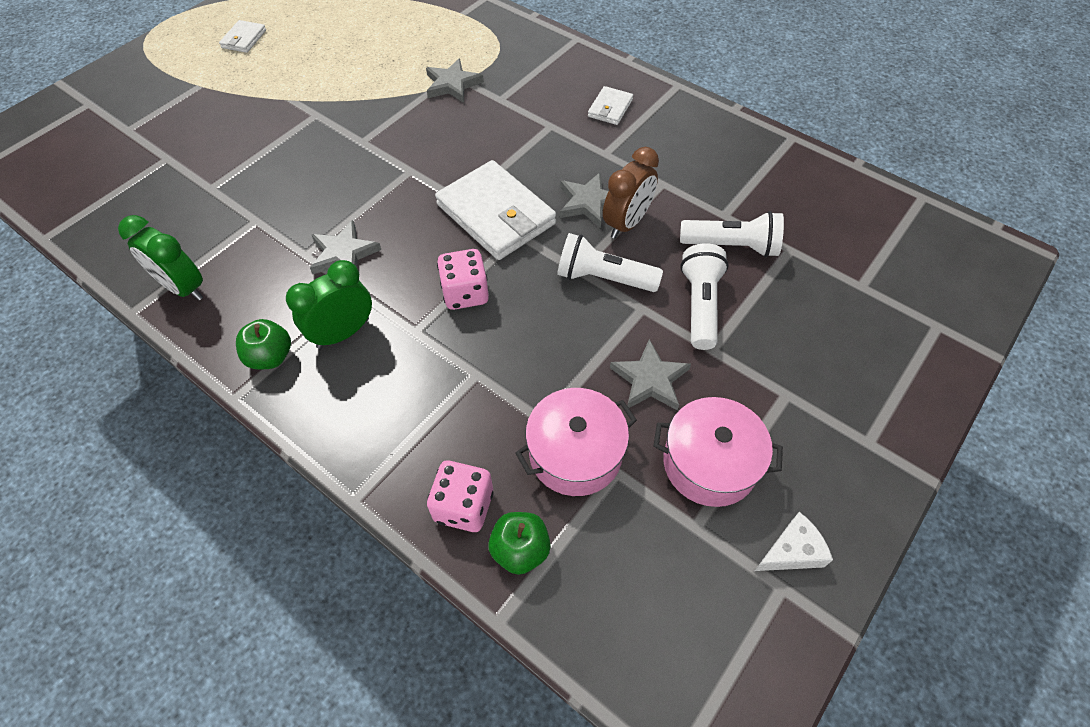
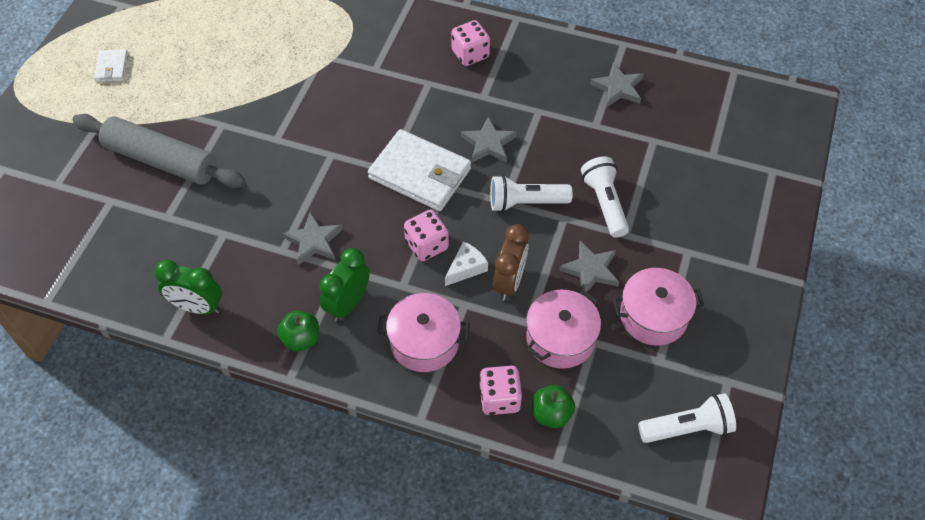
camera: 20 degrees left, 0 degrees up
grey star [426,58,484,103] -> grey star moved to [590,62,644,107]
white wallet [588,86,633,125] -> pink dice [451,20,490,66]
brown clock [603,147,659,239] -> brown clock moved to [493,224,529,300]
white flashlight [680,211,784,257] -> white flashlight moved to [638,393,736,443]
white cheese [755,512,833,571] -> white cheese moved to [445,241,488,286]
none -> grey rolling pin [73,114,245,188]
none -> pink pot [377,293,470,372]

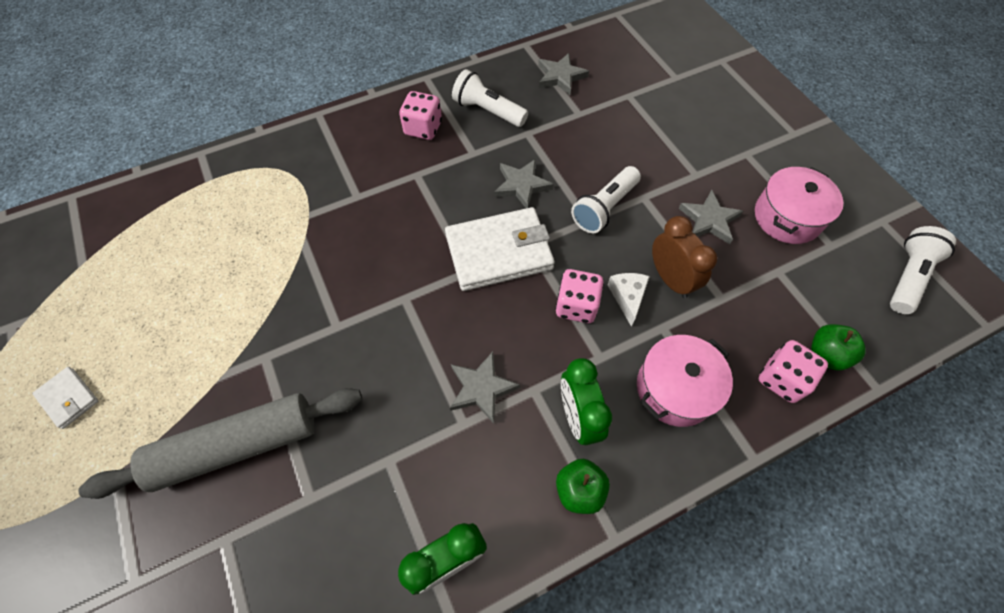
camera: 45 degrees left, 5 degrees up
pink pot [526,290,601,369] -> none
white flashlight [581,156,629,238] -> white flashlight moved to [452,69,528,127]

